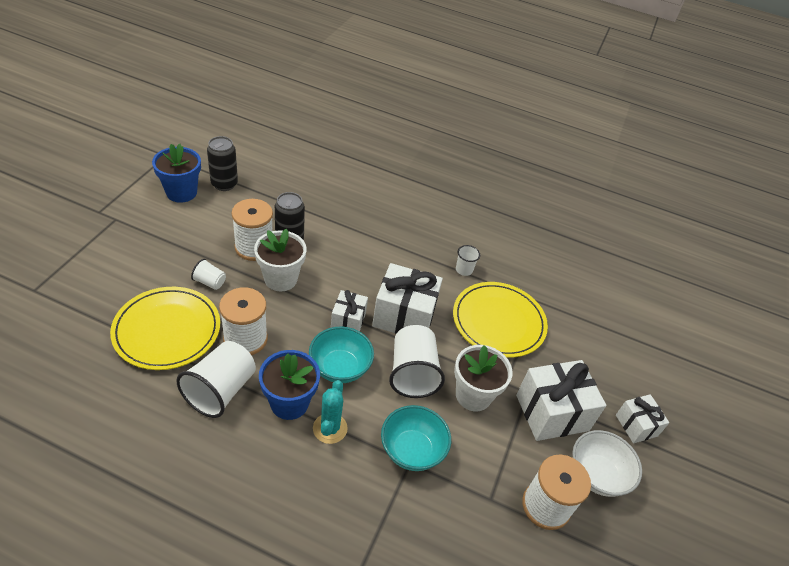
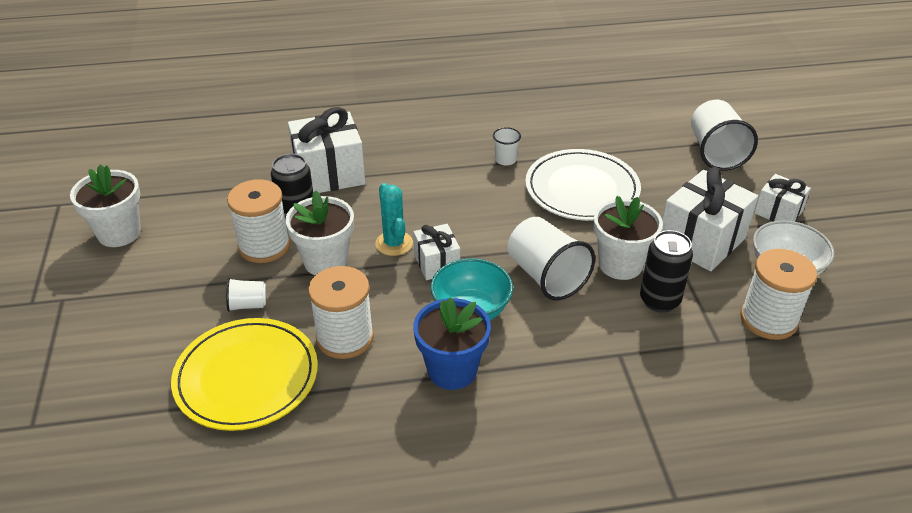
camera: 25 degrees left, 5 degrees down
blue flower pot [152,144,201,203] -> white flower pot [70,164,141,247]
white cup [176,341,256,418] -> white cup moved to [691,100,758,171]
black can [207,136,238,191] -> black can moved to [640,230,693,313]
turquoise cactus [313,380,348,444] -> turquoise cactus moved to [375,183,413,256]
white gift [372,263,443,334] -> white gift moved to [288,107,366,193]
turquoise bowl [381,405,451,471] -> none
yellow plate [453,282,548,358] -> white plate [525,149,641,221]

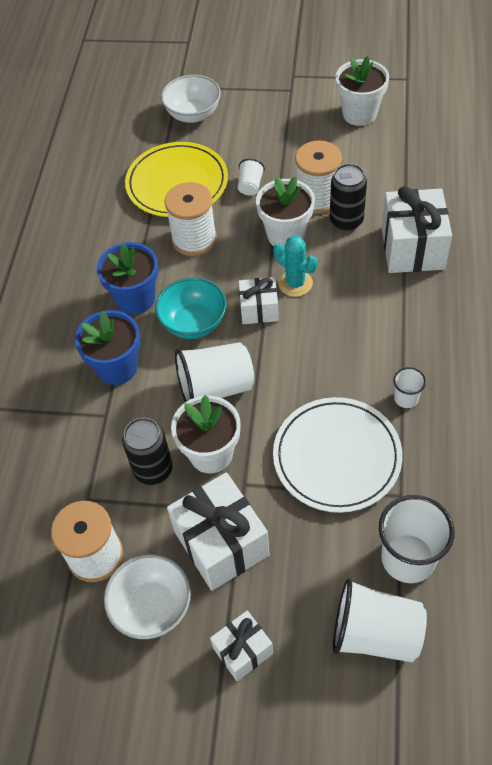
camera: 110 degrees right, 15 degrees up
turquoise cactus [375,183,413,256] -> turquoise cactus turned 45 degrees clockwise [274,236,317,297]
none -> blue flower pot [75,310,140,385]
none -> white bowl [161,75,221,123]
none -> white cup [379,495,455,583]

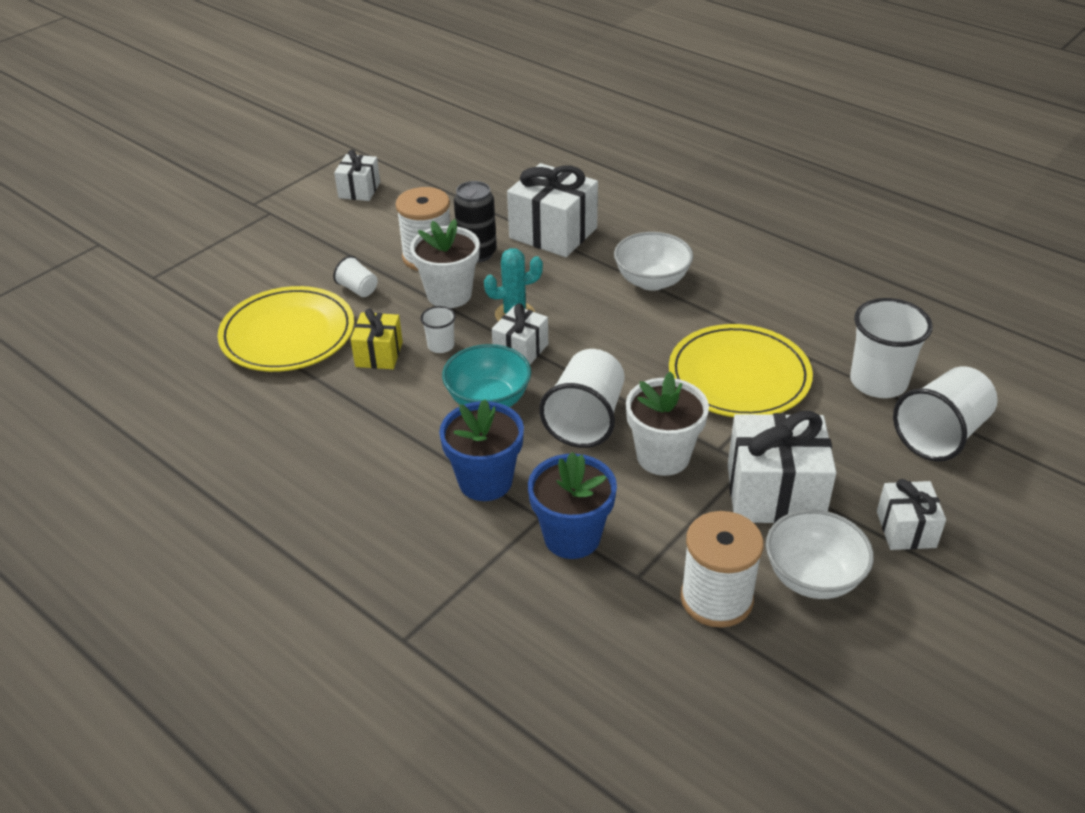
camera: 60 degrees left, 15 degrees down
blue flower pot [97,242,158,314] -> blue flower pot moved to [528,452,617,559]
black can [122,418,173,485] -> none
white bowl [161,75,221,123] -> white bowl moved to [614,232,693,291]
white spool [164,182,217,256] -> yellow gift [350,309,403,369]
white plate [273,397,403,513] -> yellow plate [669,324,813,417]
white flower pot [336,56,389,126] -> white gift [334,150,380,201]
white cup [393,367,426,408] -> white cup moved to [421,306,456,353]

